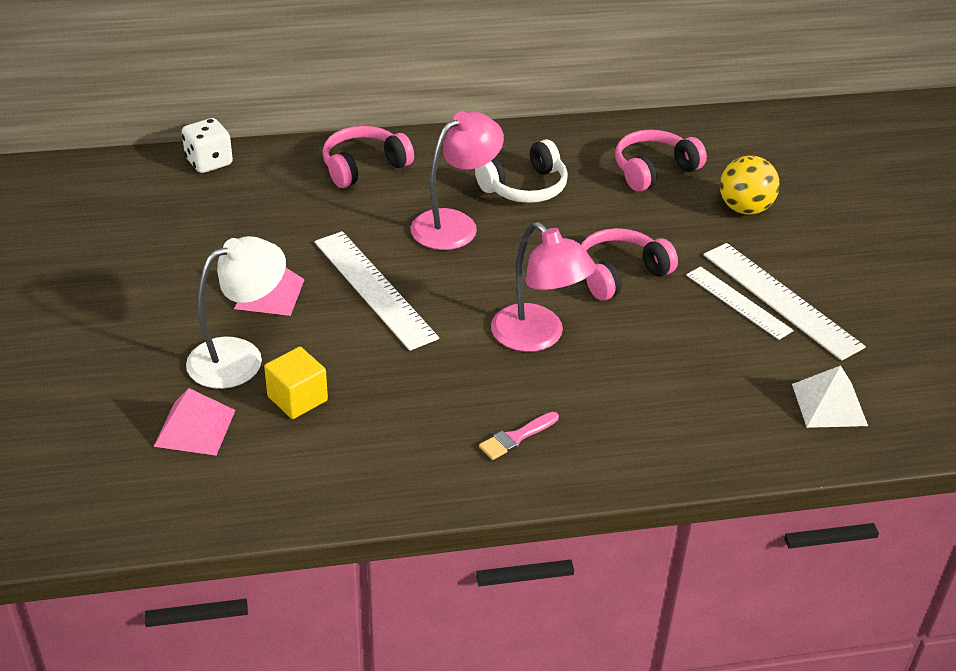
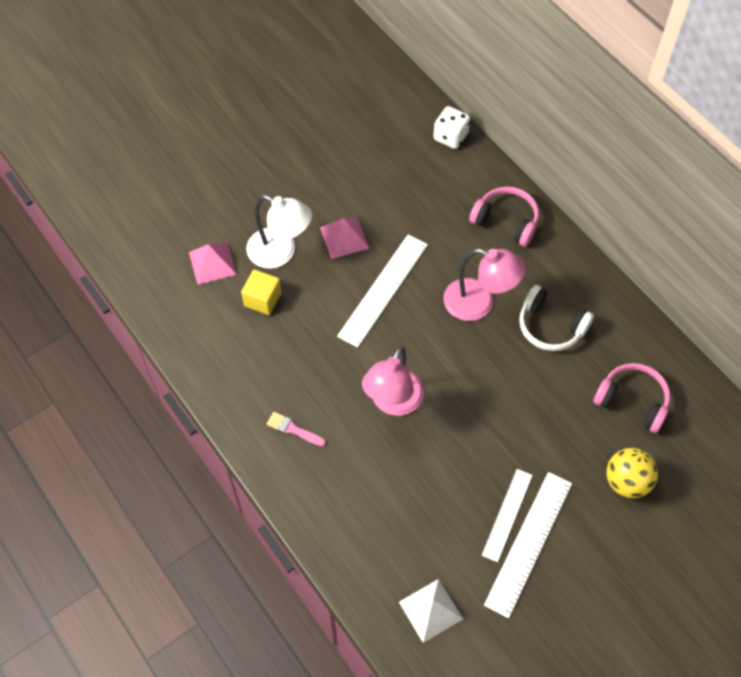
camera: 65 degrees right, 20 degrees up
pink headphones [581,228,678,300] -> none

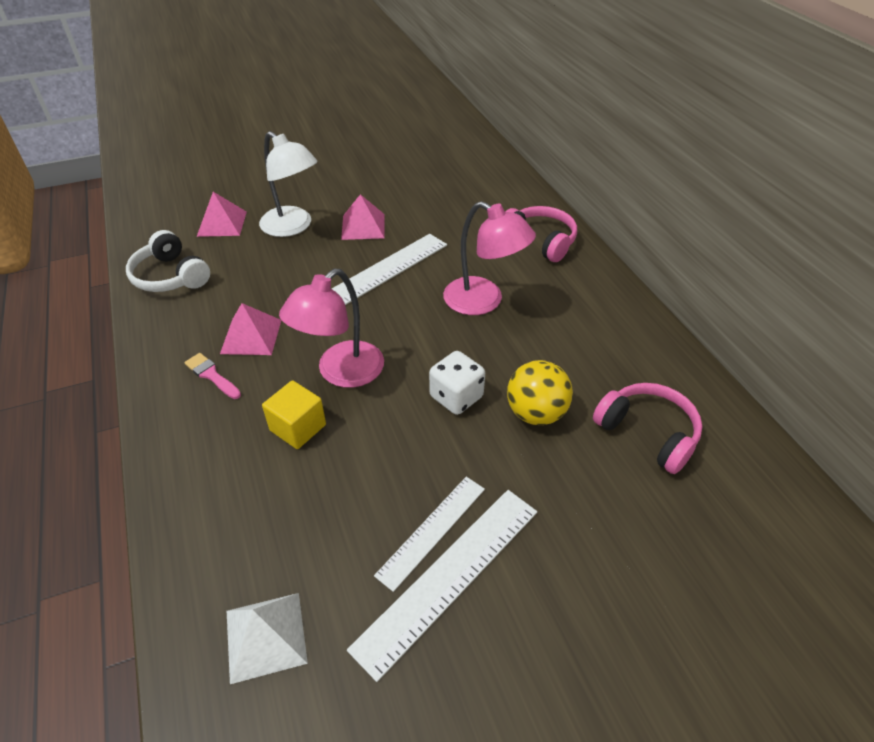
camera: 15 degrees right, 15 degrees down
yellow cube [241,270,281,315] -> yellow cube moved to [262,380,326,449]
white dice [433,106,470,149] -> white dice moved to [429,351,485,415]
white headphones [519,285,594,351] -> white headphones moved to [126,230,210,292]
yellow ball [607,448,658,498] -> yellow ball moved to [507,360,573,425]
none -> pink pyramid [220,303,281,355]

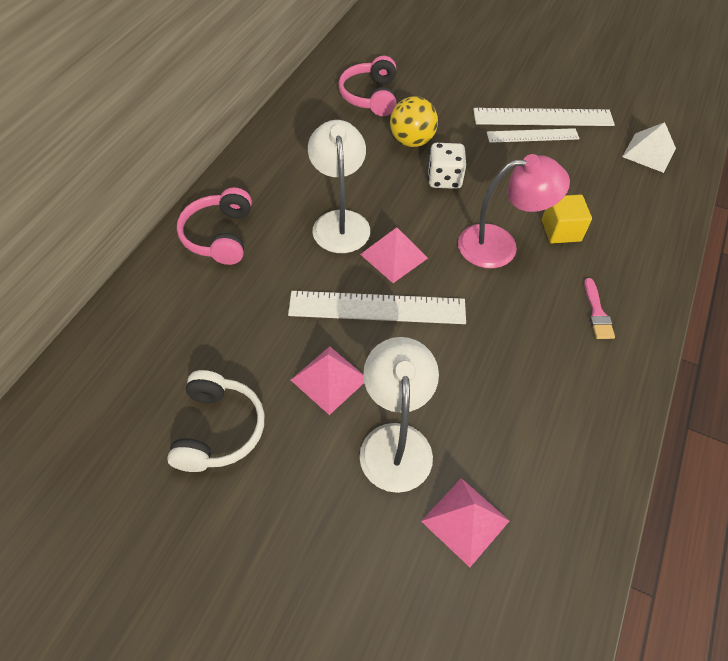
camera: 135 degrees left, 10 degrees up
white headphones [126,230,210,292] -> white headphones moved to [167,370,265,472]
pink pyramid [220,303,281,355] -> pink pyramid moved to [360,227,428,283]
pink lamp [443,201,536,315] -> white lamp [308,120,370,253]

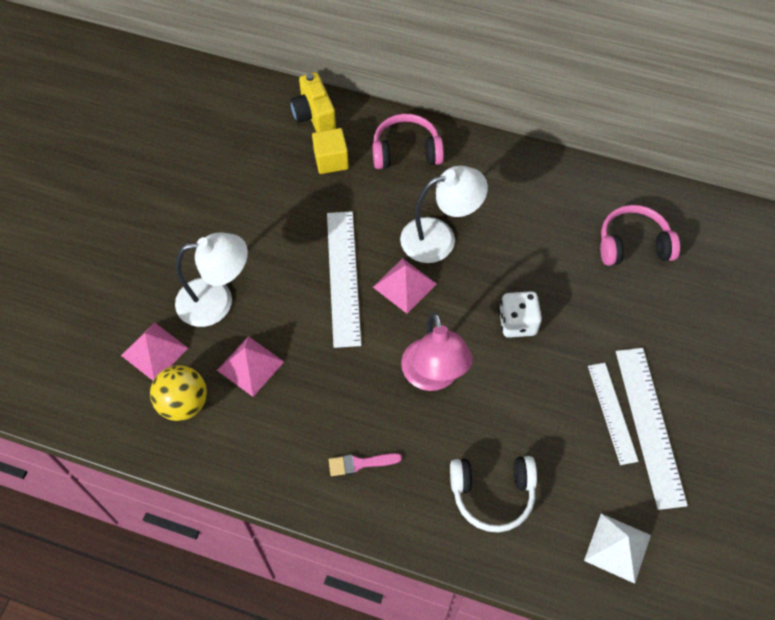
camera: 85 degrees right, 5 degrees up
white headphones [167,370,265,472] -> white headphones moved to [450,456,537,532]
pink pyramid [291,346,364,415] -> pink pyramid moved to [217,336,284,397]
yellow ball [390,97,438,147] -> yellow ball moved to [150,365,207,421]
yellow cube [542,195,592,243] -> yellow cube moved to [312,128,349,174]
none -> yellow camera [290,72,336,132]

